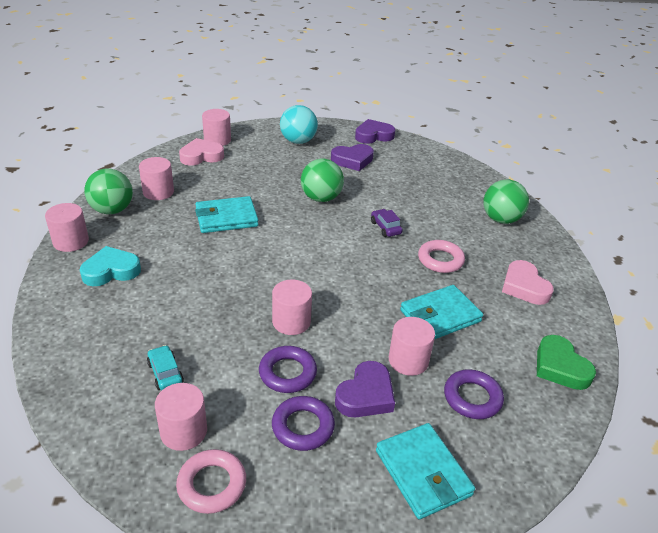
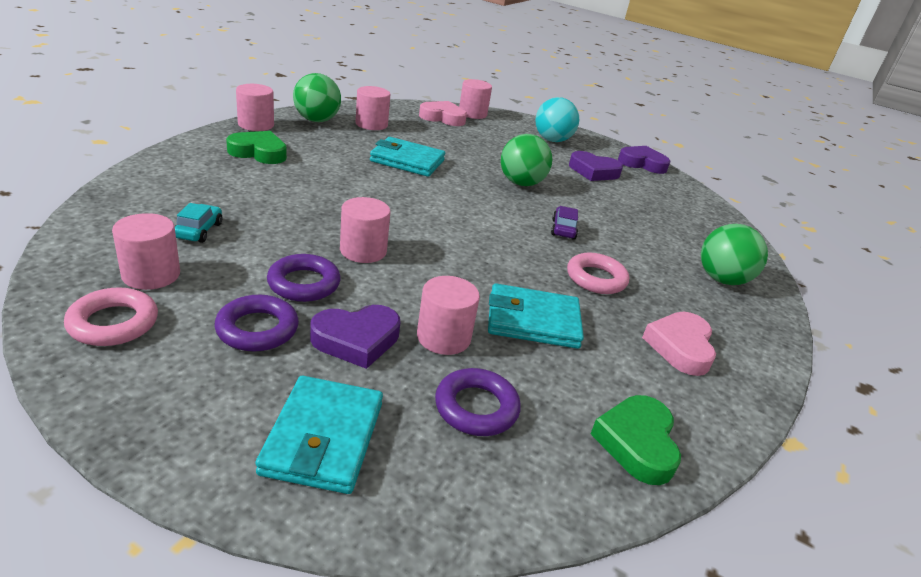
camera: 30 degrees right, 5 degrees down
turquoise heart [80,246,141,286] -> green heart [226,131,287,164]

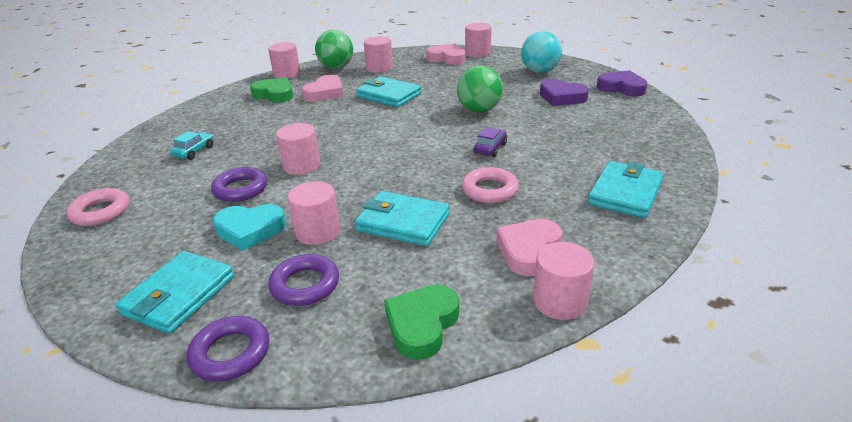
camera: 25 degrees right, 0 degrees up
pink cylinder [112,213,180,290] -> pink cylinder moved to [533,242,594,320]
purple ring [214,295,299,352] -> purple ring moved to [187,316,269,382]
purple heart [310,305,401,369] -> turquoise heart [213,204,286,251]
green ball [701,224,768,285] -> turquoise wallet [588,161,664,218]
none -> pink heart [302,75,343,102]

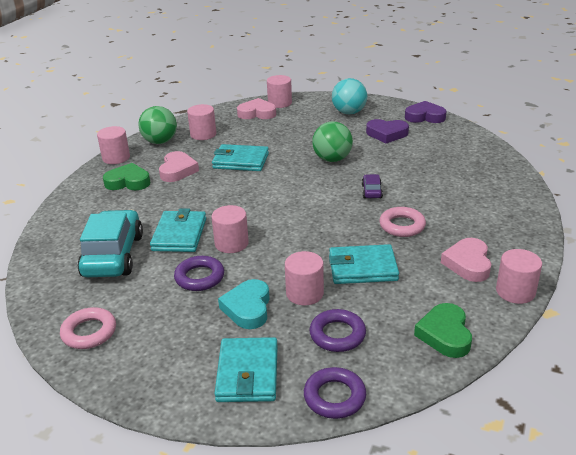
camera: 25 degrees left, 0 degrees up
turquoise car [170,131,213,160] -> turquoise car [78,210,143,277], size x2.28
turquoise heart [213,204,286,251] -> turquoise heart turned 120 degrees clockwise [218,279,270,329]
turquoise wallet [588,161,664,218] -> turquoise wallet moved to [150,208,206,252]

